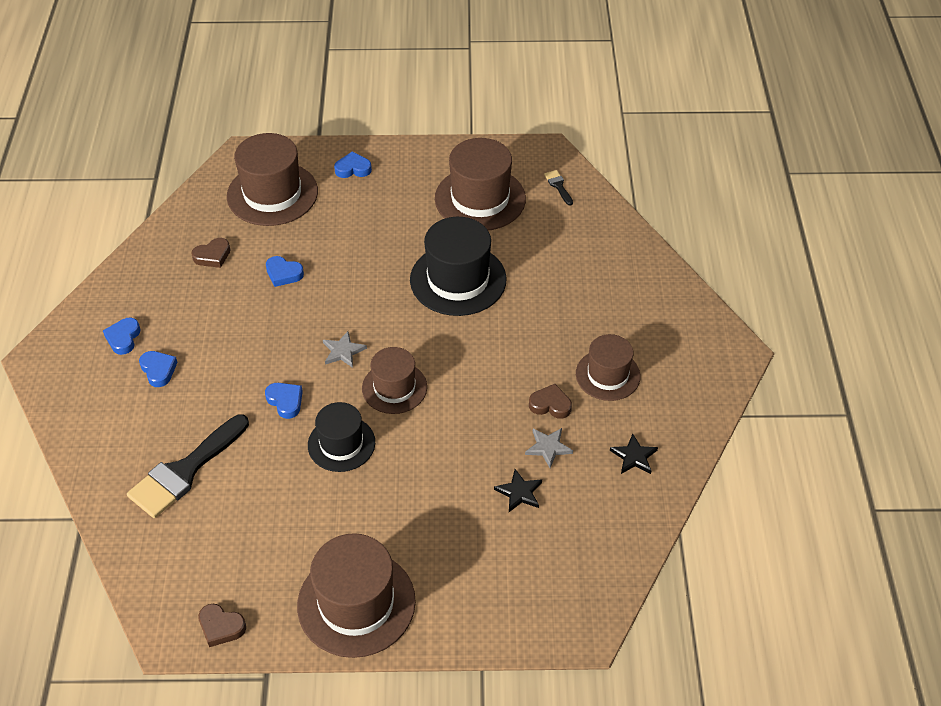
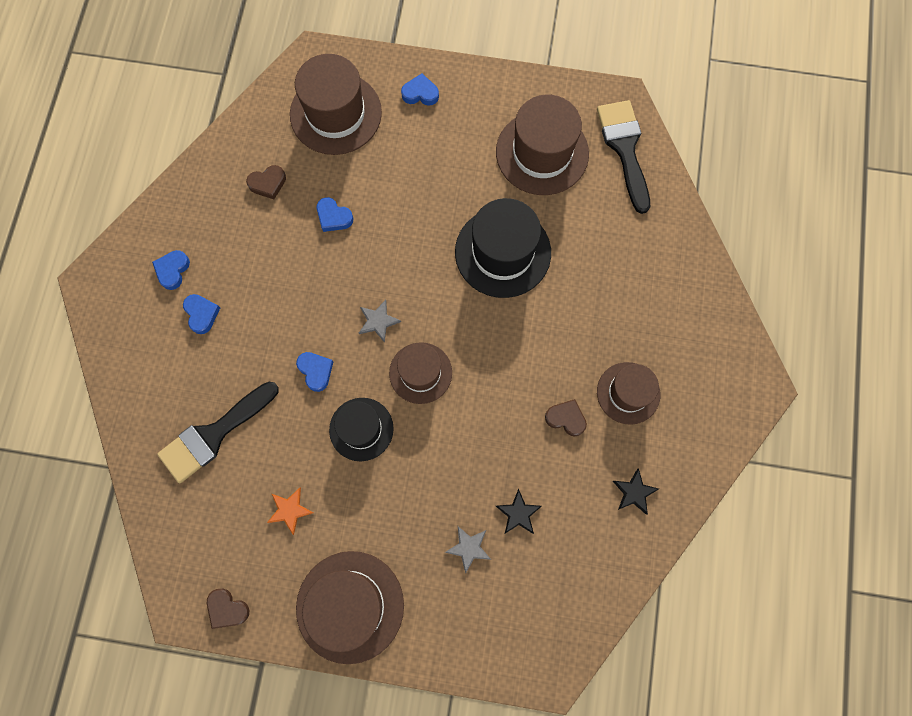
camera: 10 degrees right, 25 degrees up
grey star [525,428,573,468] -> grey star moved to [445,526,491,574]
black brush [544,170,573,206] -> black brush [597,100,650,214], size x2.36
none -> orange star [267,488,313,535]

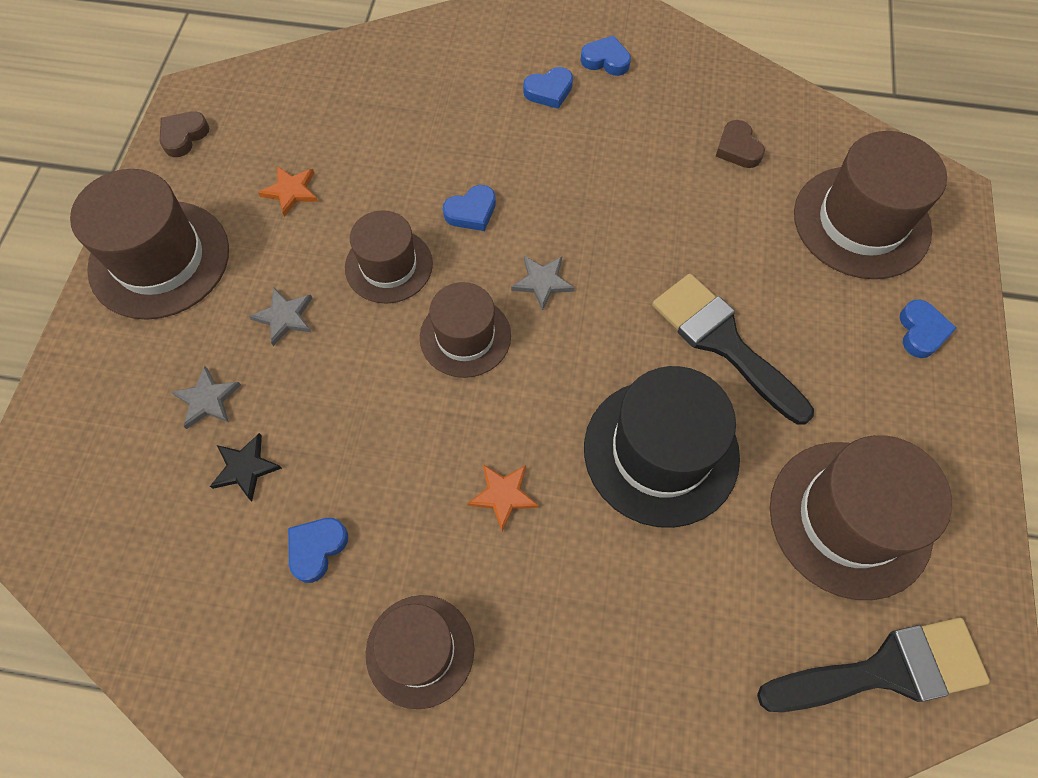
camera: 90 degrees right, 10 degrees down
black brush [157,382,279,483] -> black brush moved to [652,274,814,425]
blue heart [317,197,353,232] -> blue heart moved to [288,518,348,583]
black hat [329,398,394,461] -> brown hat [345,210,433,304]
brown heart [545,399,587,437] -> none
black star [613,468,659,515] -> none
none -> grey star [249,288,313,346]
none -> orange star [467,464,539,531]

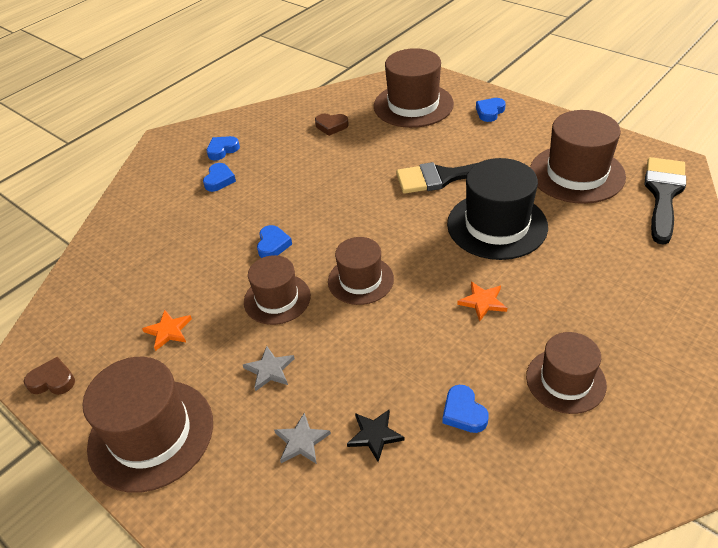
camera: 55 degrees left, 20 degrees down
brown heart [160,111,209,157] -> brown heart turned 120 degrees clockwise [24,357,75,395]
grey star [511,256,574,311] -> none
blue heart [900,299,957,358] -> blue heart turned 90 degrees counterclockwise [476,98,506,122]

